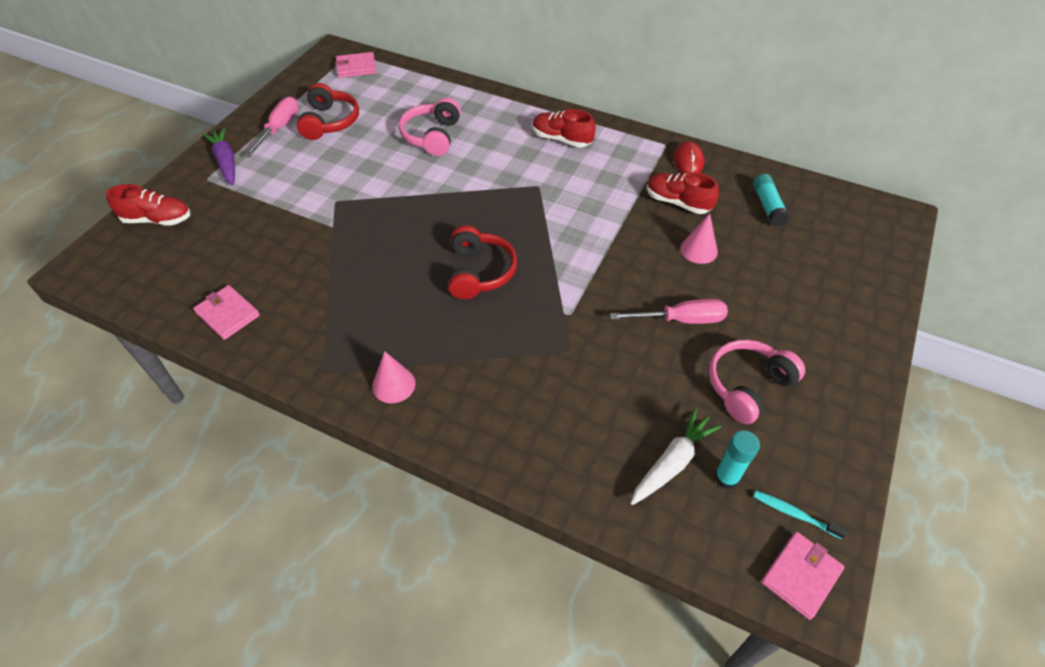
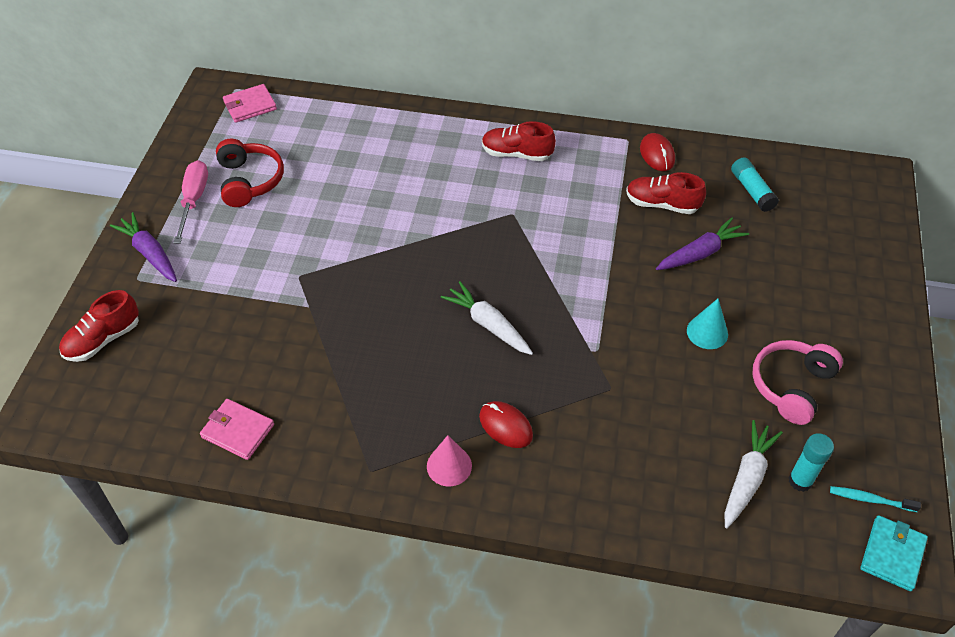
camera: 15 degrees left, 0 degrees up
red shoe [106,184,190,226] -> red shoe turned 150 degrees clockwise [59,290,139,362]
pink headphones [399,98,461,156] -> none
red headphones [448,225,517,299] -> white carrot [441,281,533,355]
pink screwdriver [610,299,728,324] -> turquoise cone [687,298,728,349]
pink cone [680,213,718,264] -> purple carrot [656,218,749,270]
pink wallet [761,532,845,620] -> turquoise wallet [860,515,928,591]
none -> red mouse [479,401,533,448]

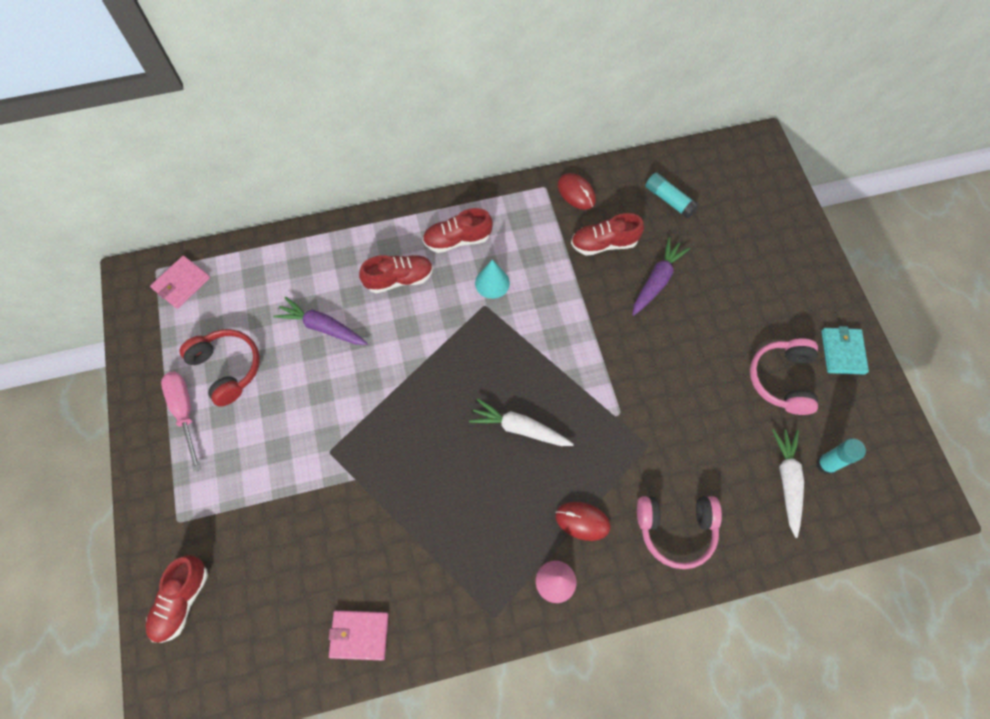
camera: 25 degrees left, 15 degrees up
purple carrot [110,212,177,282] -> purple carrot moved to [273,297,368,345]
turquoise cone [687,298,728,349] -> turquoise cone moved to [475,260,510,299]
turquoise toothbrush [830,486,921,512] -> none
turquoise wallet [860,515,928,591] -> turquoise wallet moved to [821,326,869,375]
none -> red shoe [359,255,433,293]
none -> pink headphones [637,496,722,569]

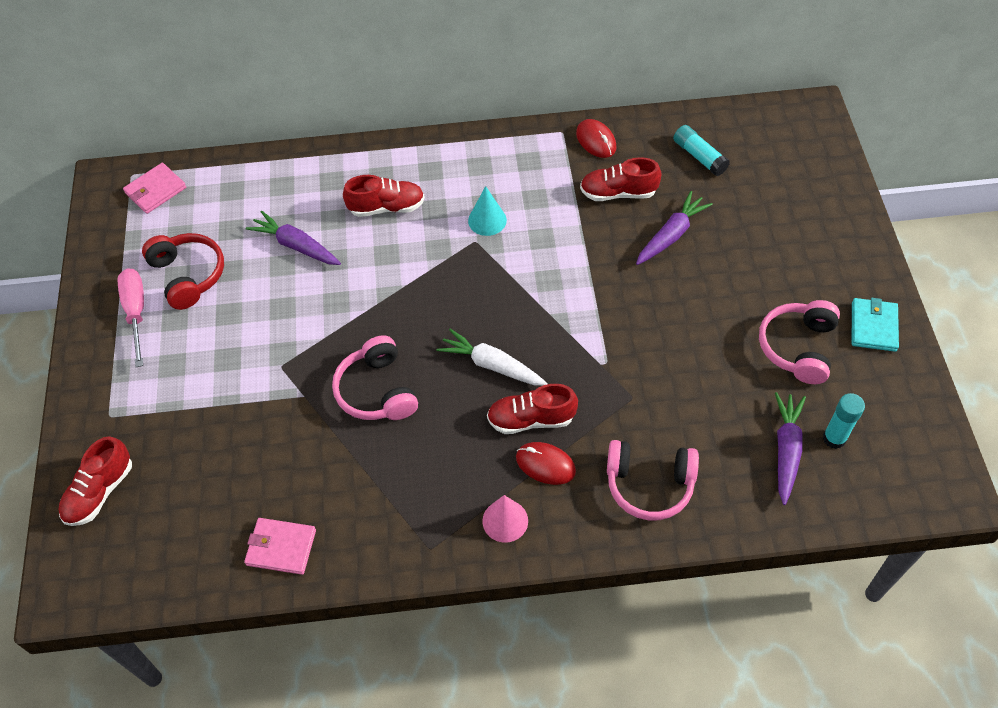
camera: 10 degrees right, 10 degrees down
red shoe [422,208,492,253] -> red shoe moved to [487,384,578,434]
white carrot [772,429,804,538] -> purple carrot [775,392,806,505]
none -> pink headphones [332,335,418,420]

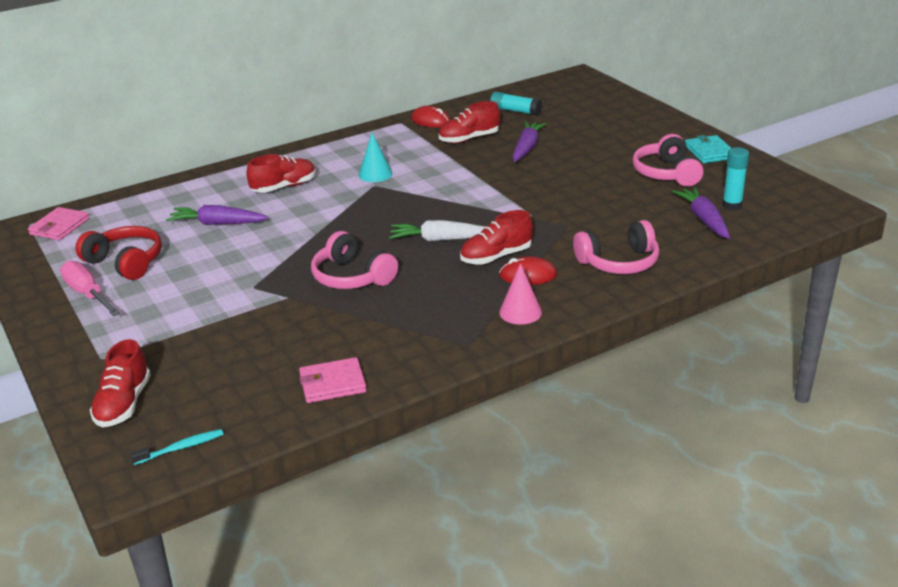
camera: 25 degrees left, 25 degrees down
none -> turquoise toothbrush [130,429,224,465]

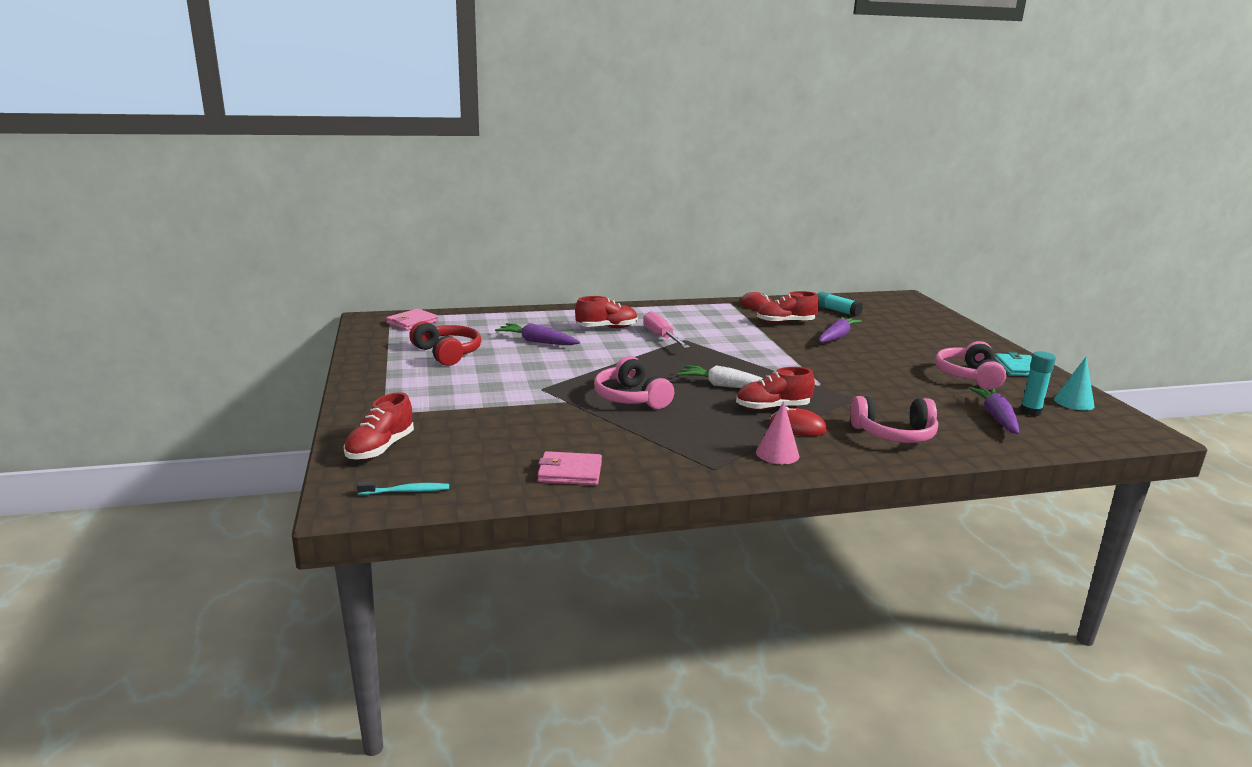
camera: 15 degrees right, 10 degrees down
pink screwdriver [60,261,120,316] -> pink screwdriver moved to [643,311,690,348]
turquoise cone [359,133,393,182] -> turquoise cone moved to [1054,357,1094,410]

